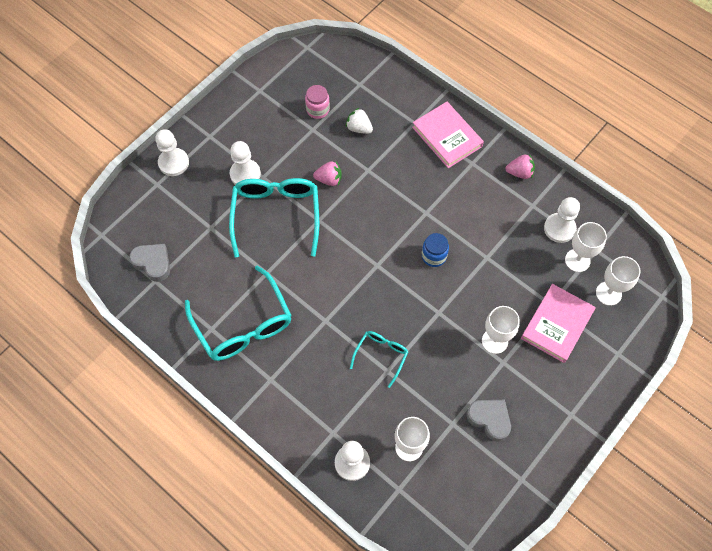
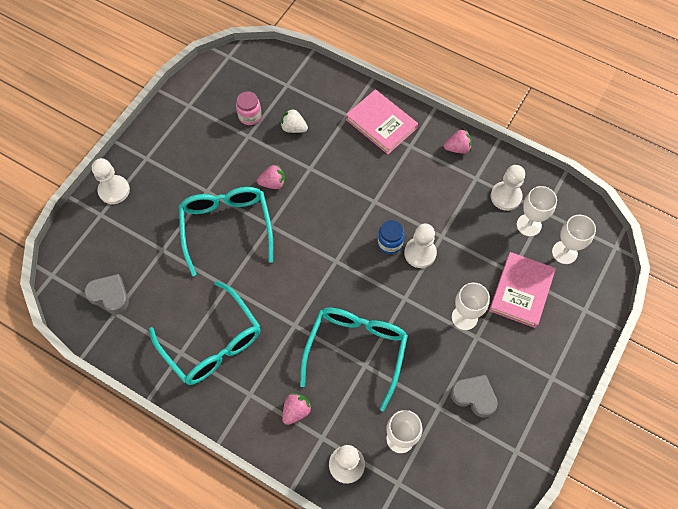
camera: 10 degrees left, 0 degrees up
white pawn [230,141,261,185] -> white pawn moved to [404,224,437,268]
turquoise glasses [350,331,408,388] -> turquoise glasses [300,308,408,412], size x1.91
none -> pink strawberry [282,393,312,425]

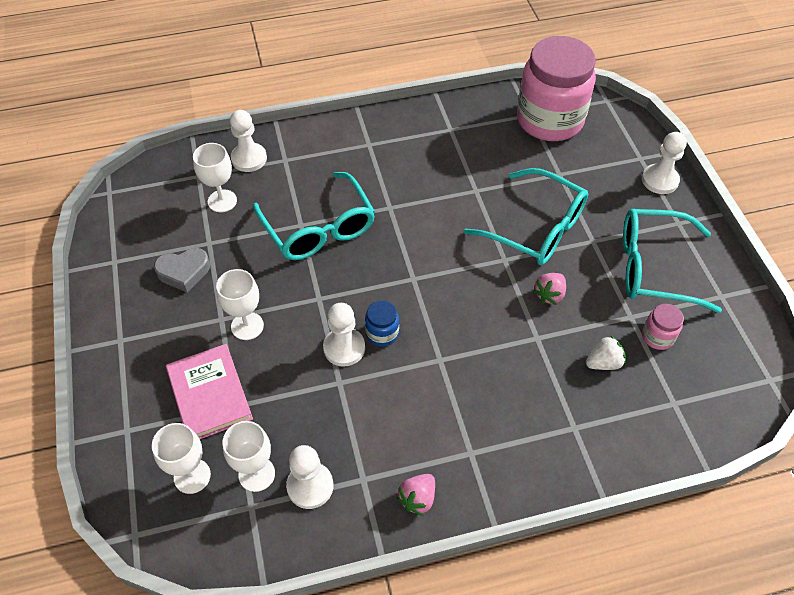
camera: 135 degrees right, 10 degrees down
grey heart [84,274,129,314] -> pink jar [517,36,596,141]
turquoise glasses [149,281,261,385] -> turquoise glasses moved to [623,209,722,313]
pink strawberry [282,393,312,425] -> none
pink book [346,89,418,154] -> none

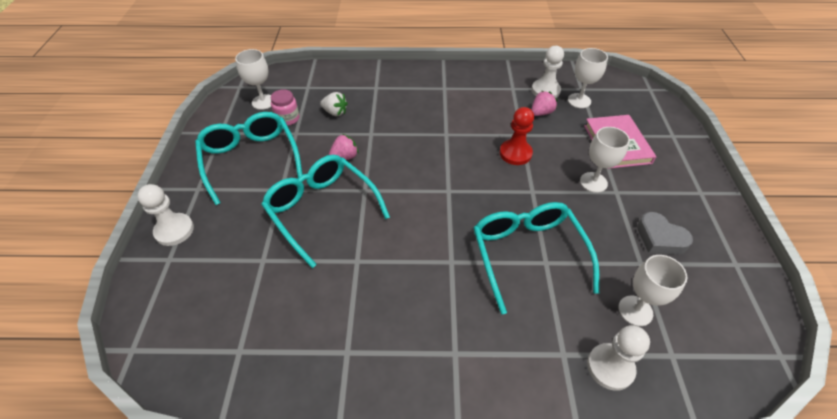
camera: 165 degrees left, 5 degrees down
white goblet [152,423,211,494] -> white goblet moved to [235,49,271,110]
grey heart [154,248,210,293] -> grey heart turned 135 degrees counterclockwise [637,212,693,254]
white pawn [323,303,365,367] -> red pawn [500,107,534,165]
blue jar [365,300,399,346] -> none
pink strawberry [396,474,435,516] -> pink strawberry moved to [531,91,558,116]
pink jar [517,36,596,141] -> none
white strawberry [586,335,626,370] -> white strawberry turned 150 degrees counterclockwise [320,92,348,116]
turquoise glasses [623,209,722,313] -> turquoise glasses turned 135 degrees counterclockwise [195,112,303,205]

